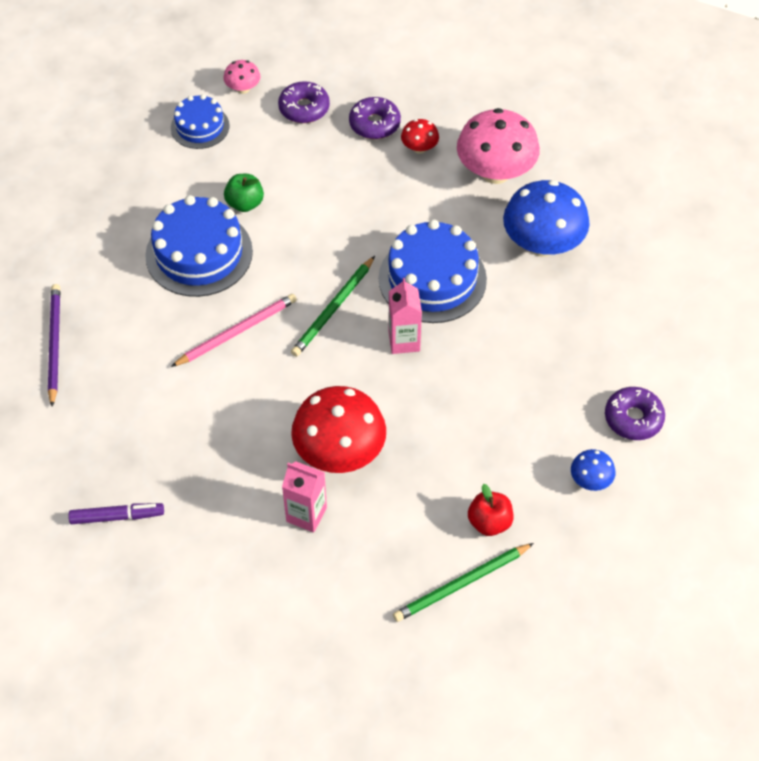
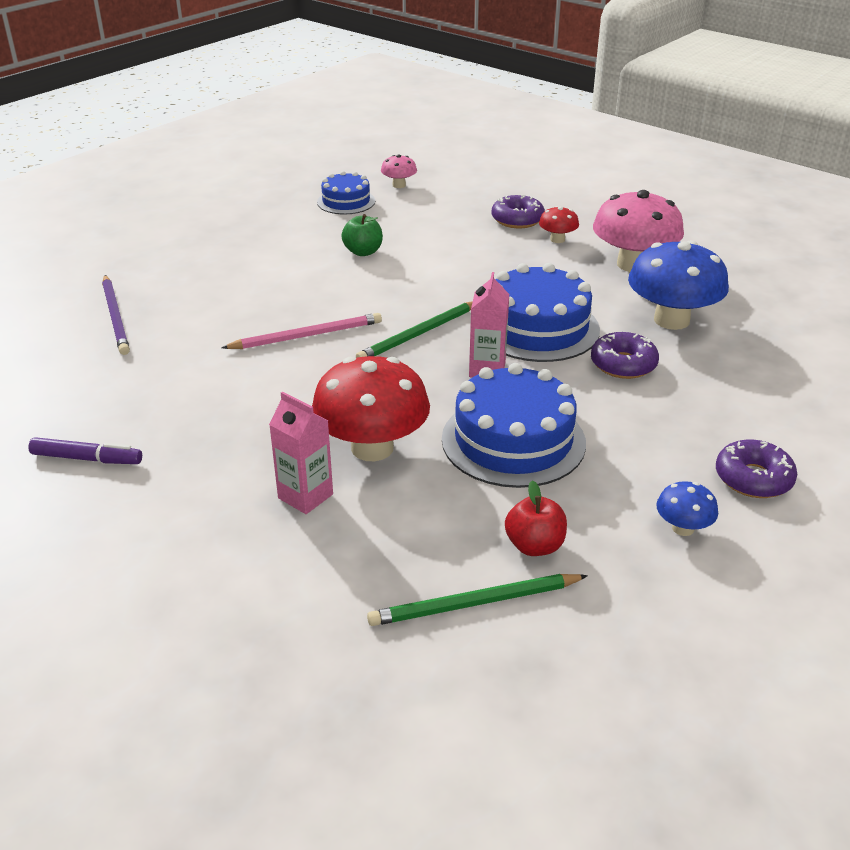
camera: 15 degrees right, 20 degrees down
purple pencil [48,284,60,407] -> purple pencil turned 150 degrees clockwise [102,275,130,355]
blue cake [145,195,253,297] -> blue cake moved to [442,363,586,488]
purple donut [278,81,330,123] -> purple donut moved to [591,332,659,379]

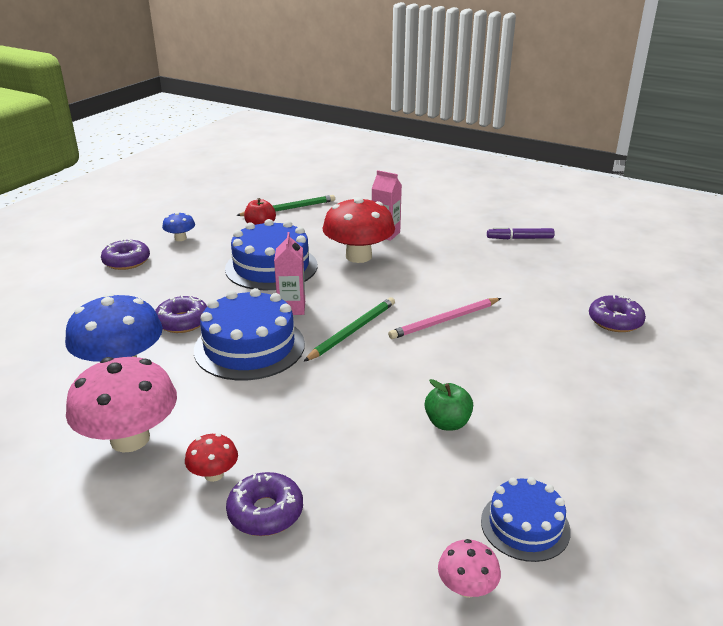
camera: 170 degrees right, 5 degrees down
purple pencil [102,275,130,355] -> purple donut [589,295,646,332]

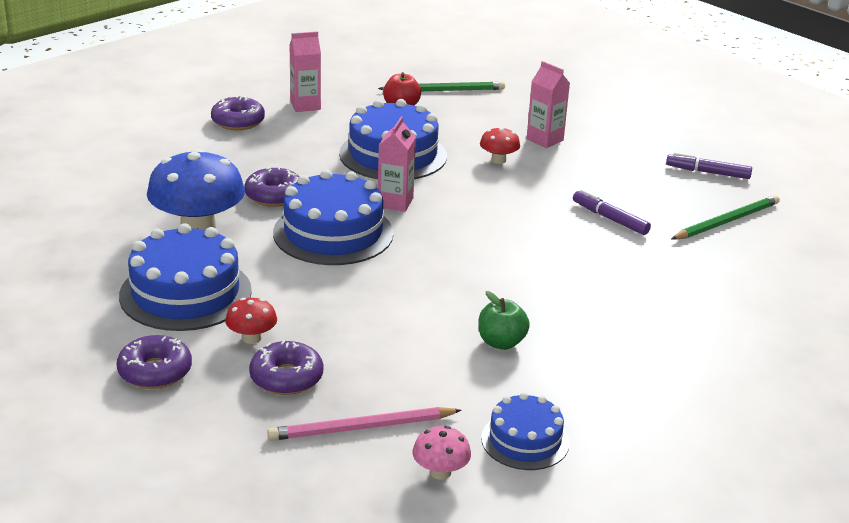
camera: 15 degrees right, 0 degrees up
pink mushroom [66,357,177,453] -> blue cake [119,223,252,331]
blue mushroom [162,212,195,241] -> pink carton [289,31,321,112]
green pencil [304,297,395,362] -> green pencil moved to [671,195,780,240]
red mushroom [323,197,395,263] -> red mushroom [480,127,520,164], size x0.47
pink pencil [388,298,501,339] -> pink pencil moved to [267,407,462,441]
purple donut [589,295,646,332] -> purple donut moved to [117,335,192,389]
none -> purple marker [573,189,651,235]

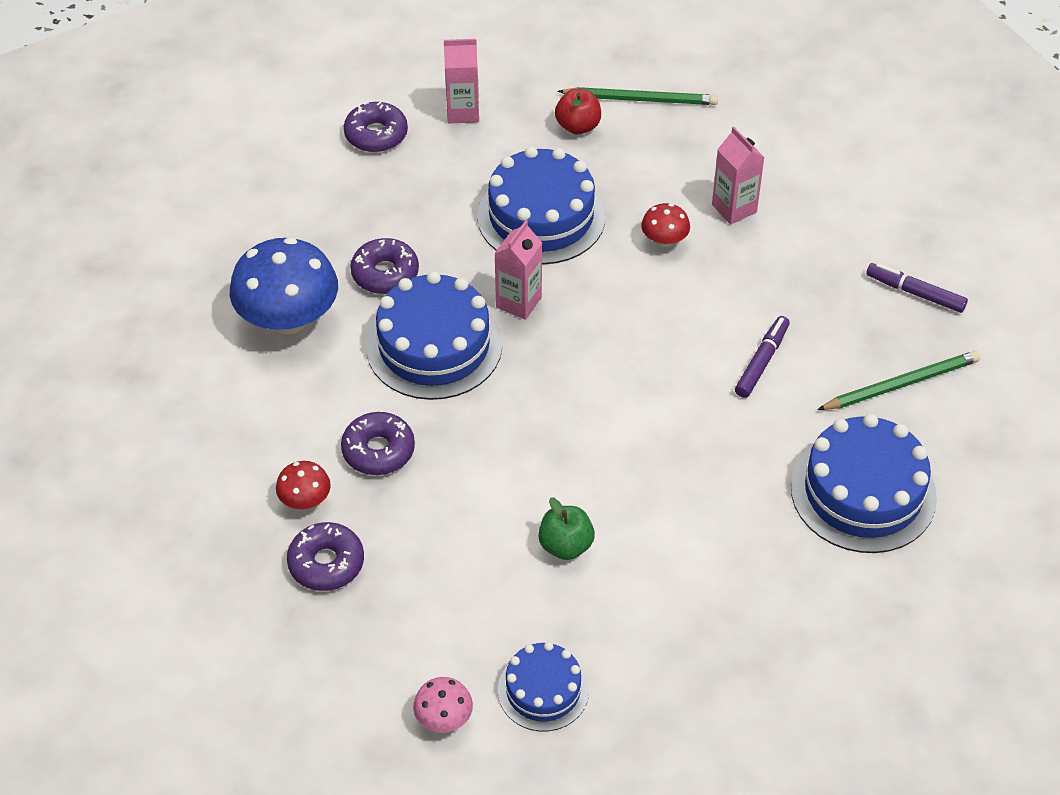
camera: 15 degrees right, 20 degrees up
purple donut [117,335,192,389] -> purple donut moved to [341,412,415,475]
blue cake [119,223,252,331] -> blue cake moved to [791,414,937,553]
pink pencil [267,407,462,441] -> none
purple marker [573,189,651,235] -> purple marker turned 60 degrees clockwise [735,316,790,398]

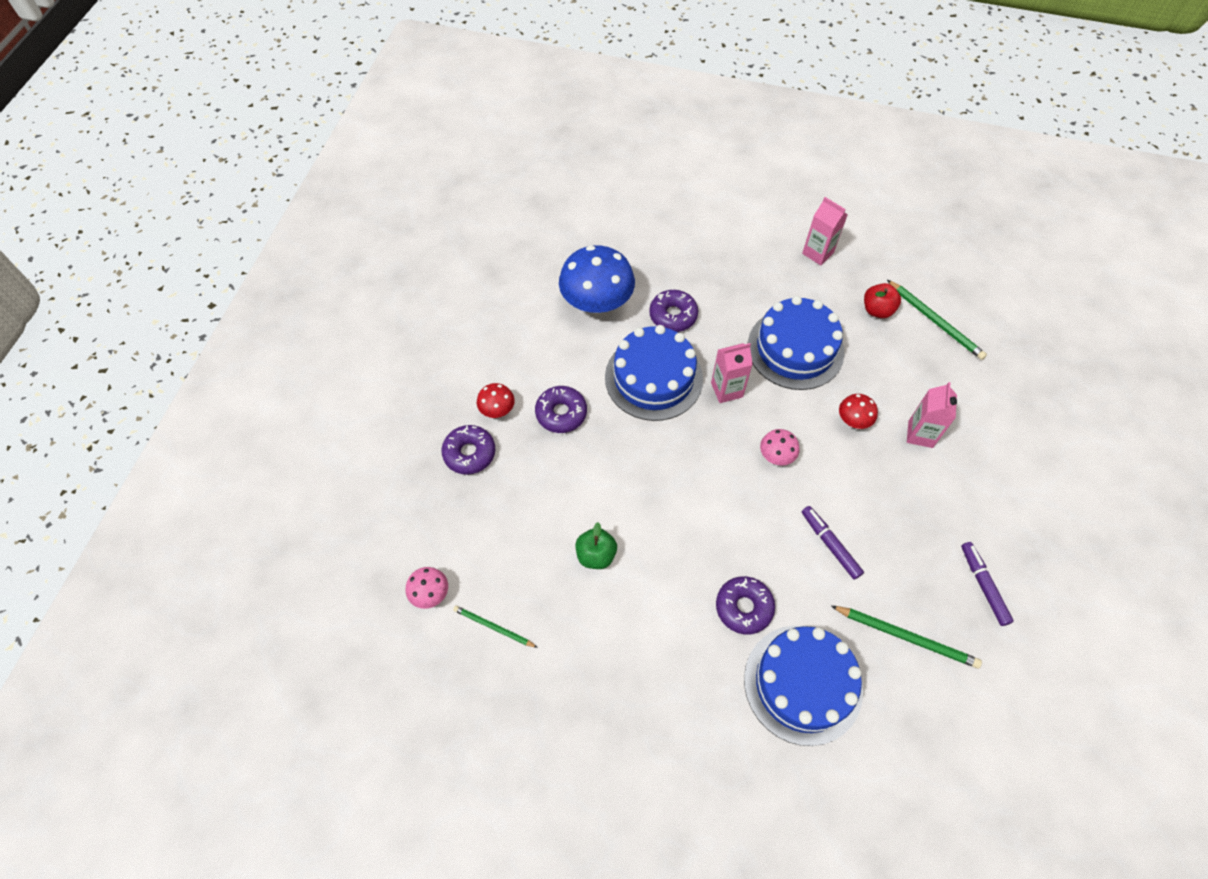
camera: 45 degrees right, 10 degrees up
purple donut [344,101,408,152] -> purple donut moved to [716,576,775,635]
blue cake [498,642,589,731] -> green pencil [453,606,538,648]
purple marker [735,316,790,398] -> purple marker turned 105 degrees counterclockwise [802,506,864,580]
none -> pink mushroom [760,429,799,466]

